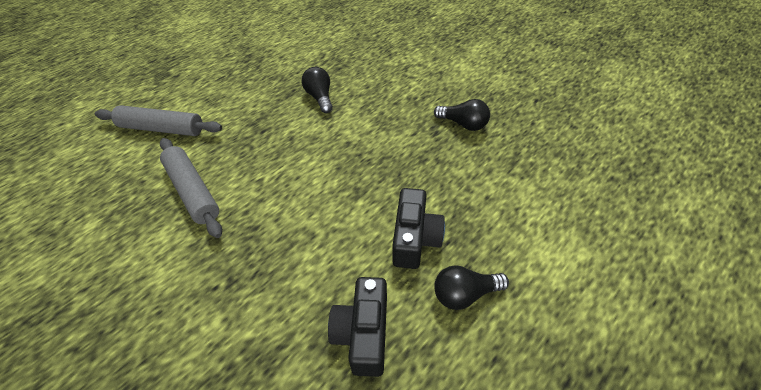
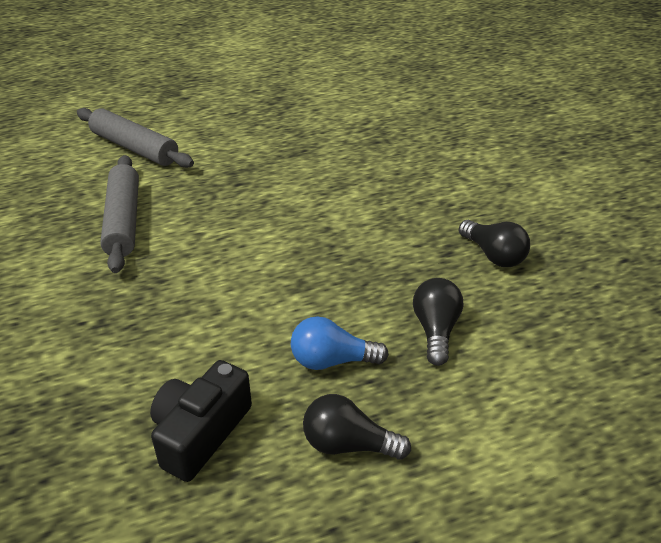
camera: 25 degrees right, 10 degrees down
black light bulb [302,67,333,113] -> black light bulb moved to [413,278,463,366]
black camera [392,188,445,269] -> blue light bulb [291,316,389,370]

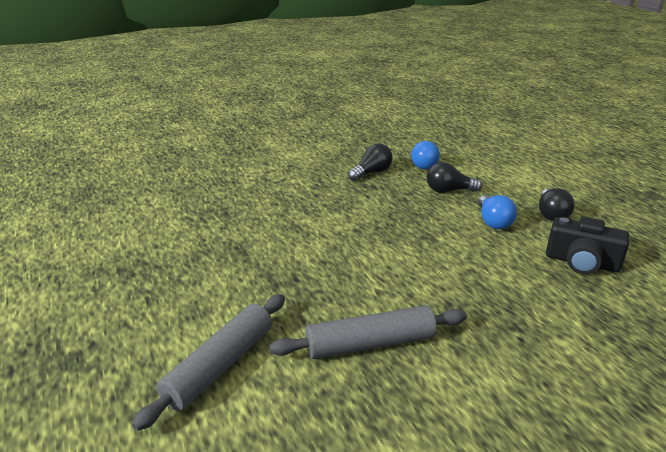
camera: 95 degrees left, 10 degrees down
none -> blue light bulb [411,141,440,169]

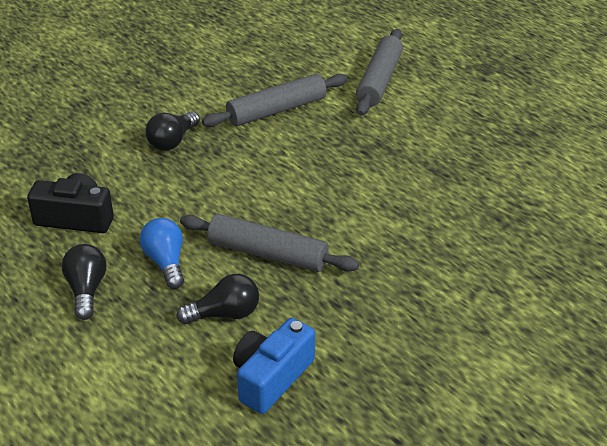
camera: 165 degrees right, 10 degrees up
black light bulb [348,143,393,181] -> black light bulb moved to [145,111,200,151]
blue light bulb [411,141,440,169] -> blue camera [233,318,315,414]
none -> grey rolling pin [180,214,359,272]

